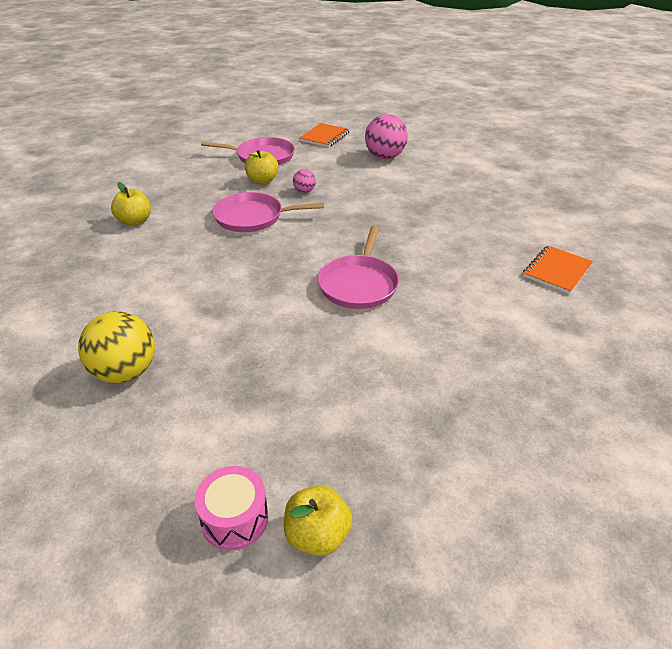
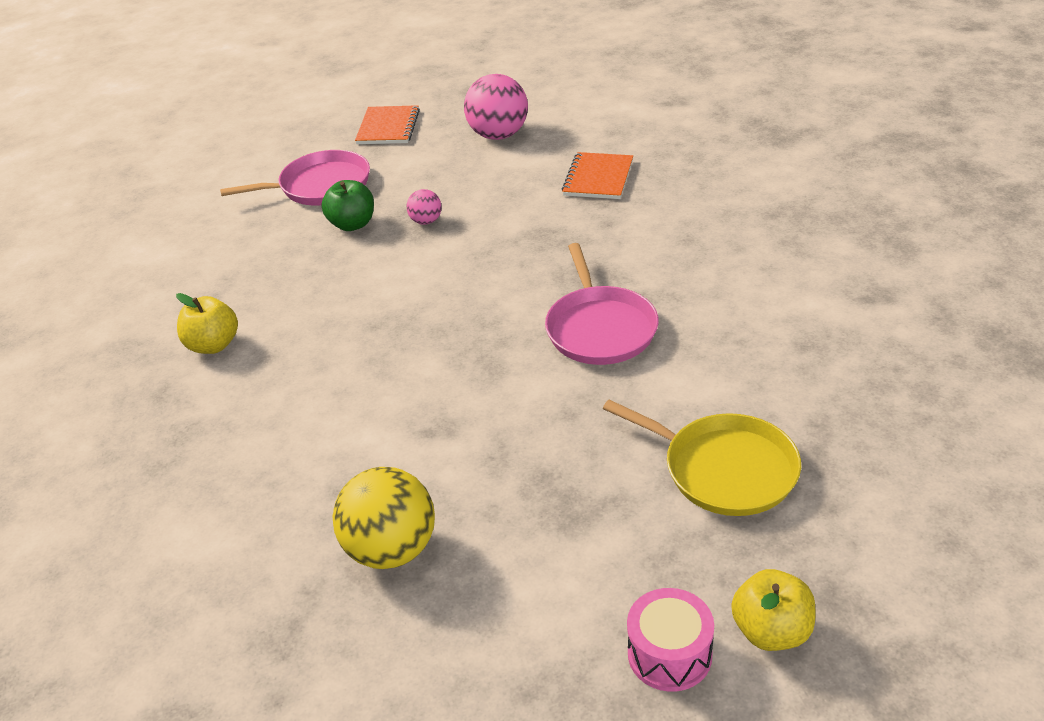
camera: 20 degrees left, 0 degrees up
pink pan [212,192,324,232] -> none
yellow apple [245,150,278,185] -> green apple [322,180,374,231]
orange notebook [523,246,593,294] -> orange notebook moved to [562,152,633,199]
none -> yellow pan [603,400,801,516]

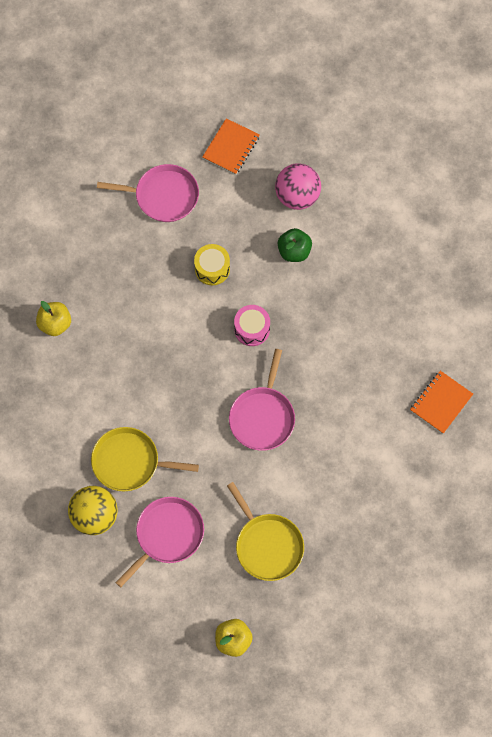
camera: 20 degrees right, 30 degrees up
green apple [322,180,374,231] -> green apple moved to [278,228,312,262]
pink ball [407,189,442,225] -> yellow drum [194,244,230,285]
orange notebook [562,152,633,199] -> orange notebook moved to [410,371,473,434]
pink drum [627,588,714,692] -> pink drum moved to [234,305,270,346]
none -> yellow pan [91,427,199,491]
none -> pink pan [115,497,204,587]

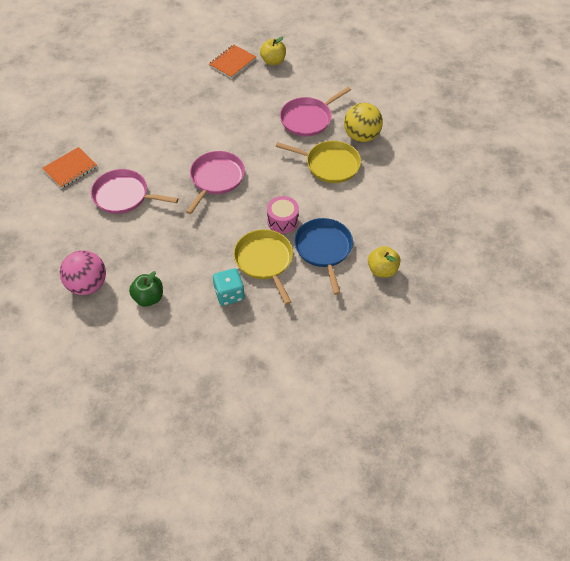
camera: 170 degrees left, 15 degrees down
pink pan [97,164,199,222] -> pink pan moved to [91,169,178,214]
yellow drum [194,244,230,285] -> turquoise dice [213,268,245,306]
orange notebook [202,118,259,175] -> orange notebook moved to [209,45,256,78]
yellow pan [227,482,304,581] -> yellow pan moved to [234,229,293,305]
pink drum [234,305,270,346] -> pink drum moved to [267,196,299,233]
pink ball [275,163,321,210] -> pink ball moved to [60,250,106,295]
none -> blue pan [294,218,353,295]

